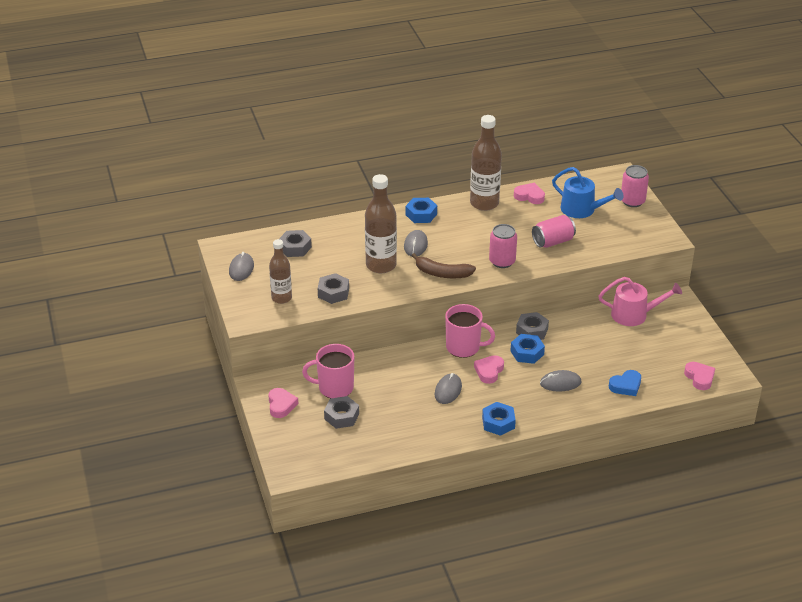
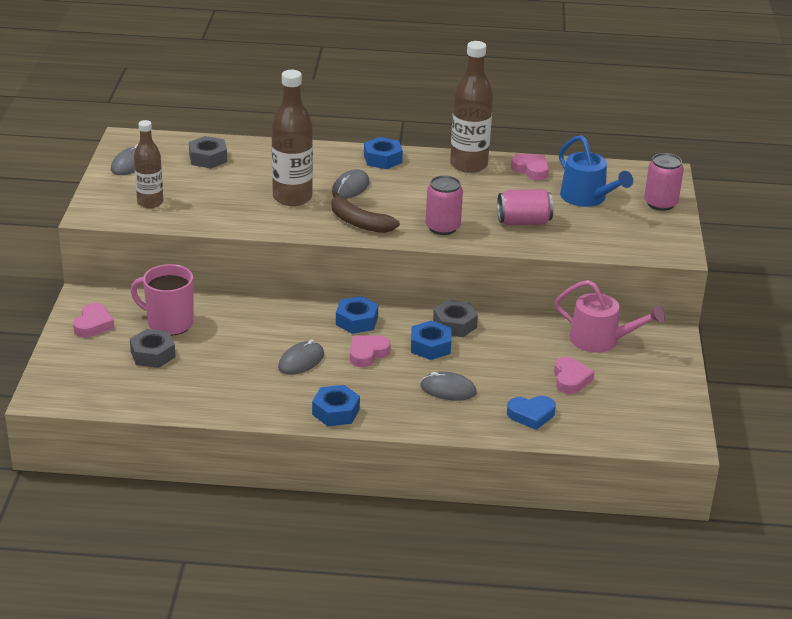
camera: 20 degrees right, 5 degrees down
grey nut [318,273,349,304] -> none
pink mug [445,304,495,358] -> blue nut [336,296,378,334]
pink heart [684,362,715,390] -> pink heart moved to [554,357,594,394]

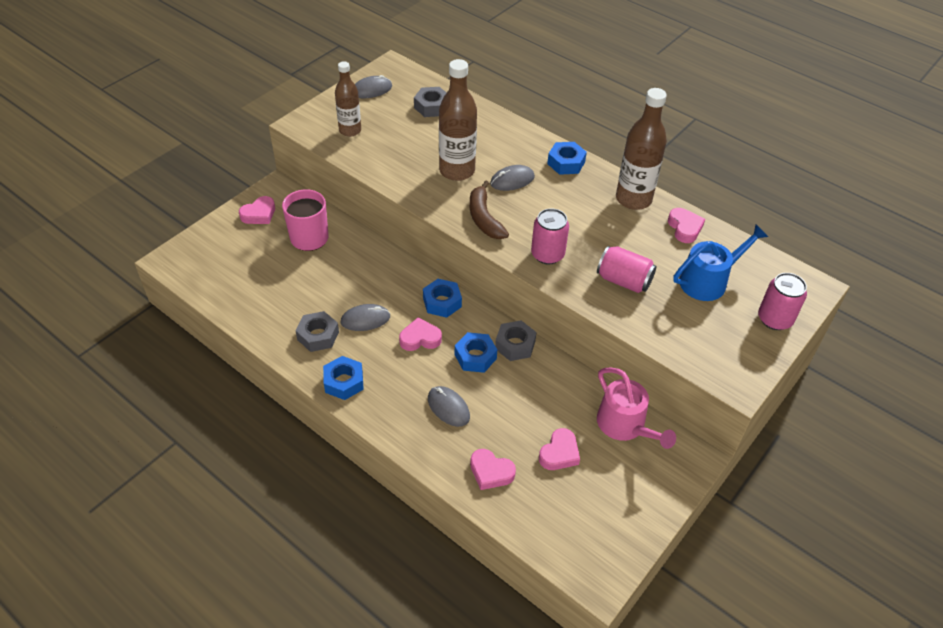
camera: 35 degrees right, 15 degrees up
grey nut [130,329,176,368] -> grey nut moved to [296,311,339,352]
blue heart [507,396,556,430] -> pink heart [470,449,516,490]
blue watering can [559,135,633,207] -> blue watering can turned 120 degrees counterclockwise [673,225,768,301]

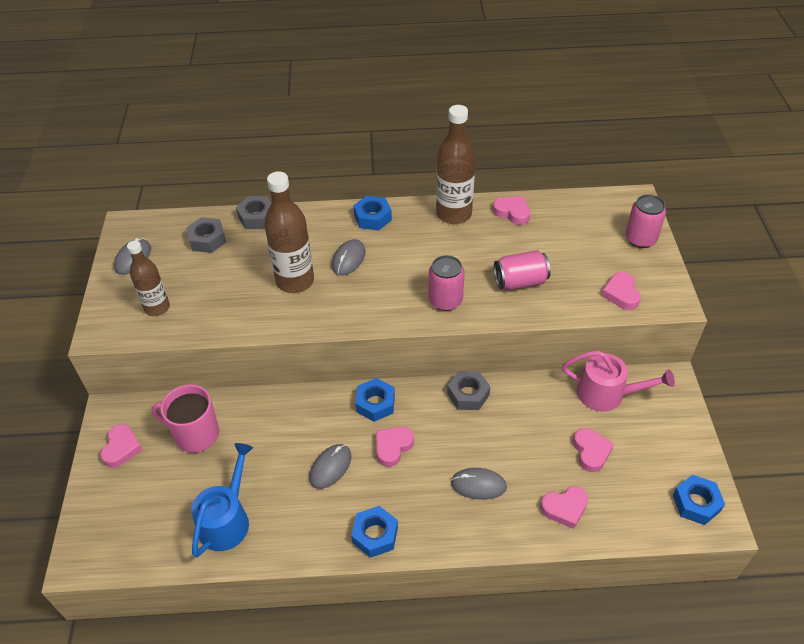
camera: 40 degrees left, 0 degrees up
grey nut [296,311,339,352] -> grey nut moved to [236,196,271,229]
blue nut [455,332,497,373] -> blue nut moved to [673,475,725,525]
brown banana [470,181,509,239] -> none
blue watering can [673,225,768,301] -> blue watering can moved to [191,443,253,557]
none -> pink heart [601,272,641,310]

